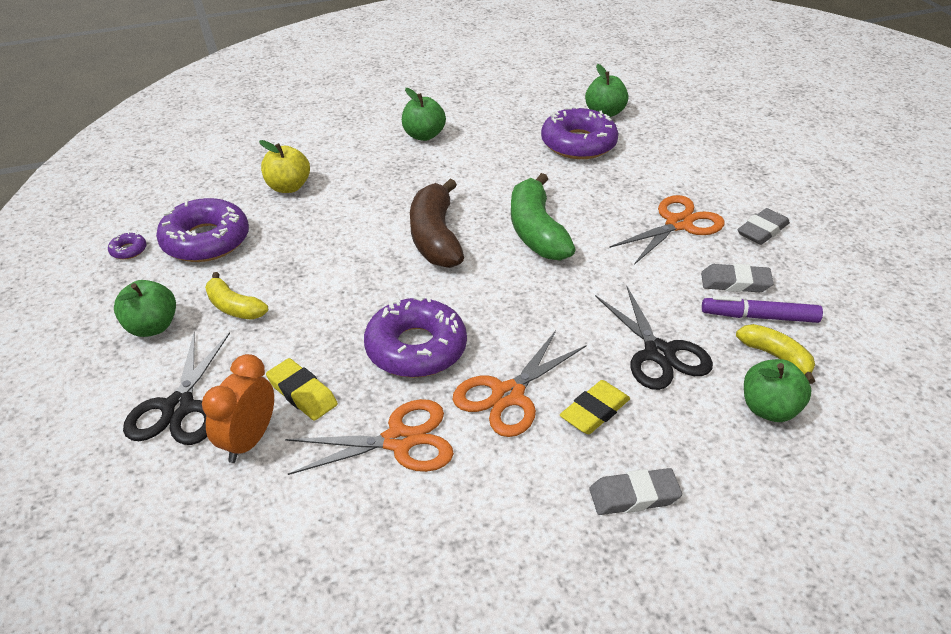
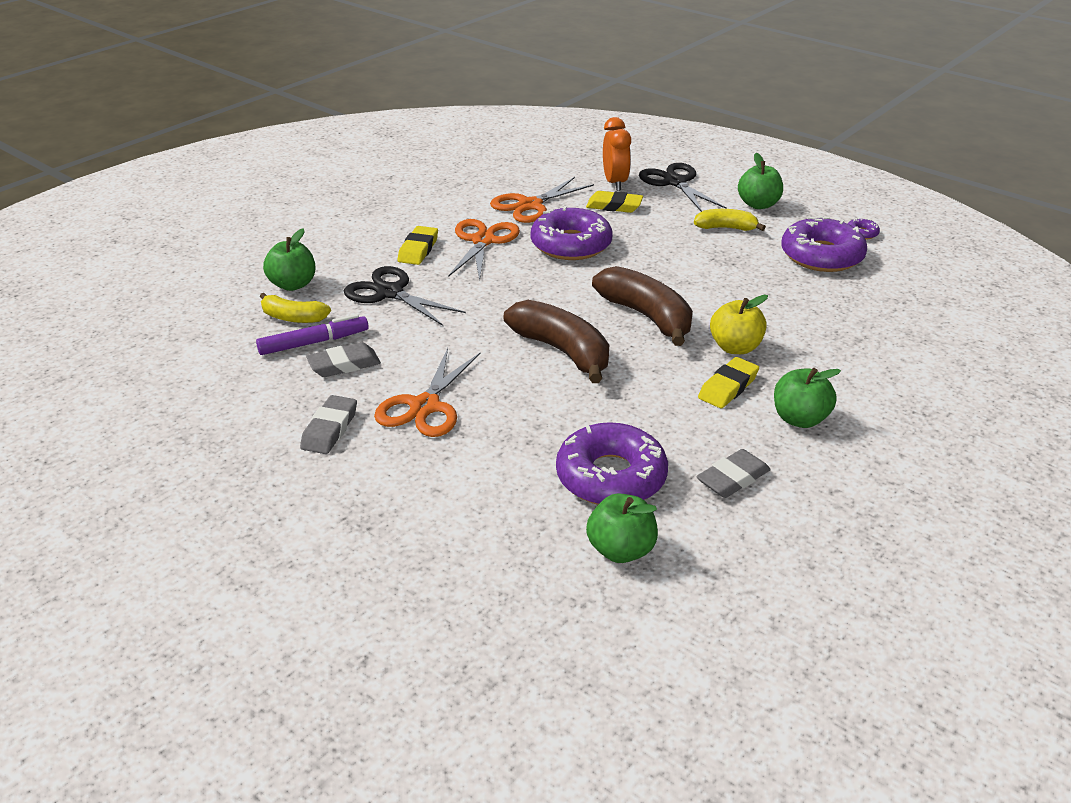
camera: 150 degrees right, 5 degrees down
yellow apple [259,140,310,193] -> yellow apple moved to [710,295,768,354]
green banana [511,173,576,261] -> brown banana [504,300,609,383]
grey eraser [589,468,682,515] -> grey eraser moved to [696,449,771,498]
none -> yellow eraser [698,357,759,408]

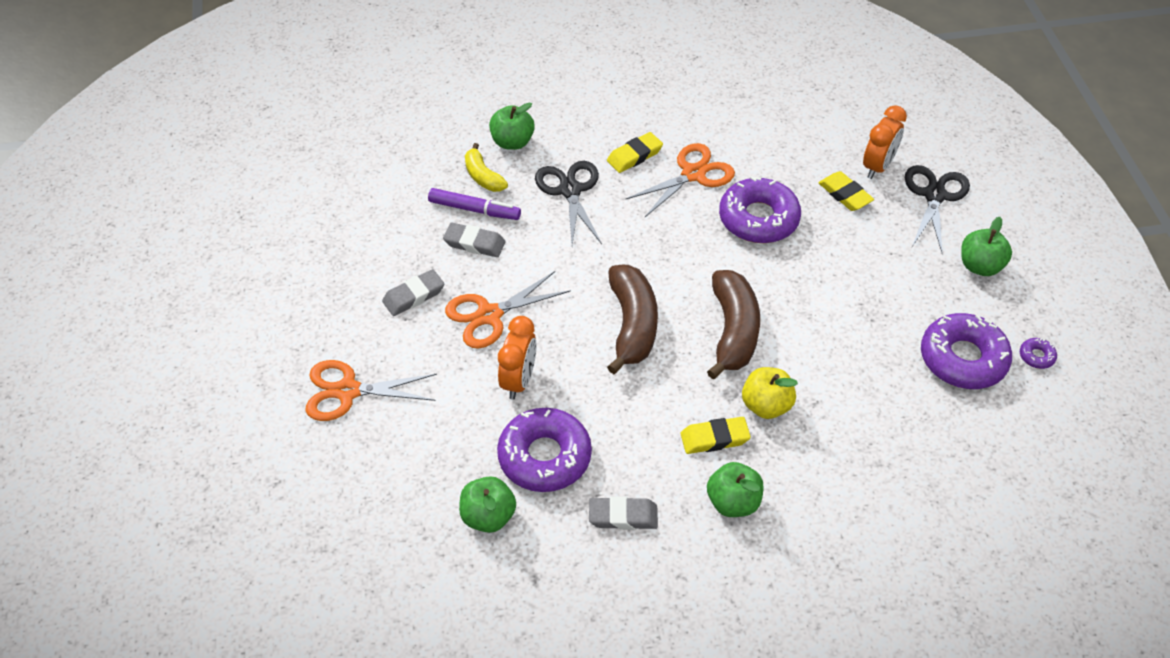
camera: 40 degrees right, 15 degrees up
orange scissors [490,177,594,223] -> orange scissors moved to [306,360,437,421]
yellow banana [694,209,766,231] -> none
none -> orange clock [498,316,537,400]

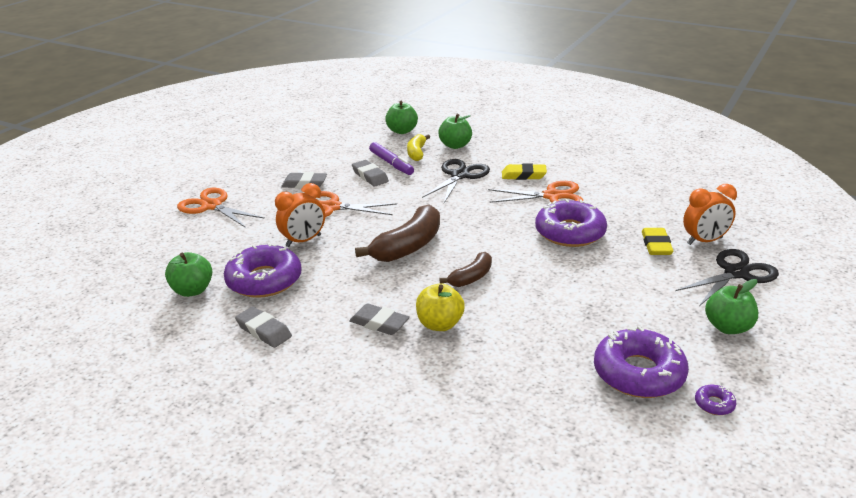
camera: 40 degrees right, 20 degrees down
yellow eraser [681,417,751,454] -> grey eraser [349,303,410,335]
brown banana [707,270,760,379] -> brown banana [439,252,492,287], size x0.58
green apple [707,462,763,517] -> green apple moved to [385,101,418,134]

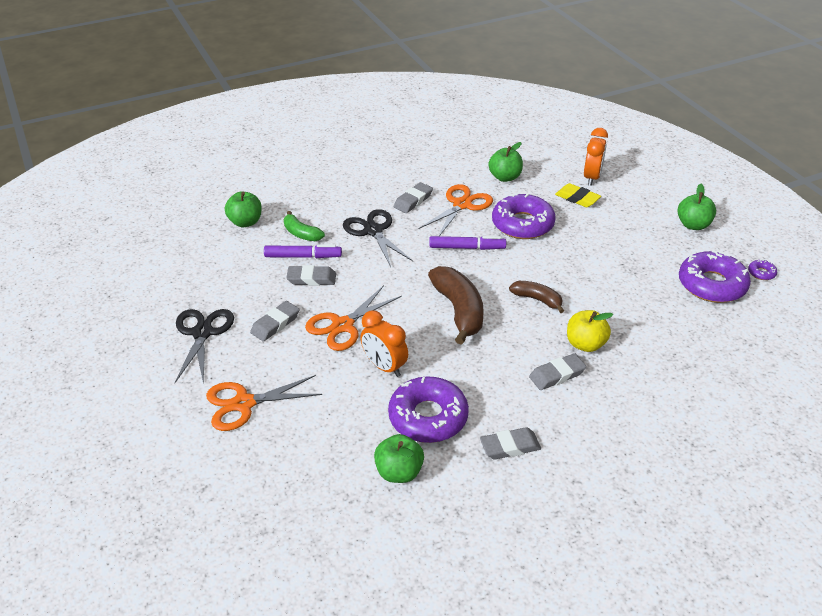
camera: 55 degrees left, 10 degrees up
orange clock [275,183,325,247] -> orange clock turned 135 degrees clockwise [360,310,408,377]
yellow banana [407,134,430,161] -> green banana [284,211,325,241]
green apple [438,114,472,149] -> green apple moved to [488,142,523,182]
brown banana [439,252,492,287] -> brown banana turned 45 degrees counterclockwise [509,281,564,313]
yellow eraser [502,163,547,180] -> grey eraser [394,182,433,213]
black scissors [675,249,779,306] -> black scissors moved to [175,309,234,384]
none -> purple marker [429,236,506,250]

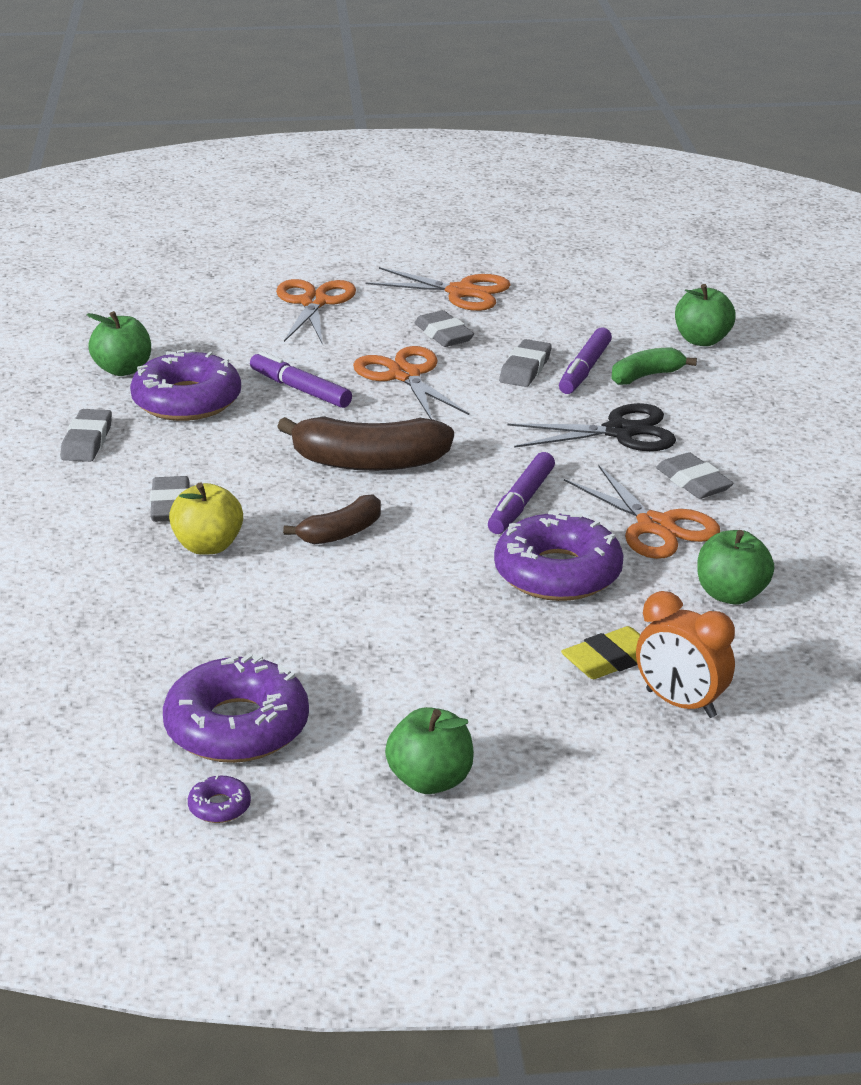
camera: 110 degrees right, 10 degrees down
black scissors [175,309,234,384] -> orange scissors [366,267,511,311]
orange clock [360,310,408,377] -> purple marker [250,351,352,408]

